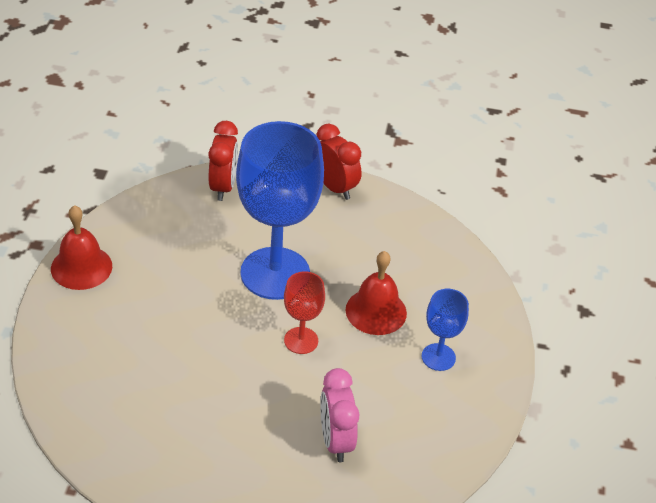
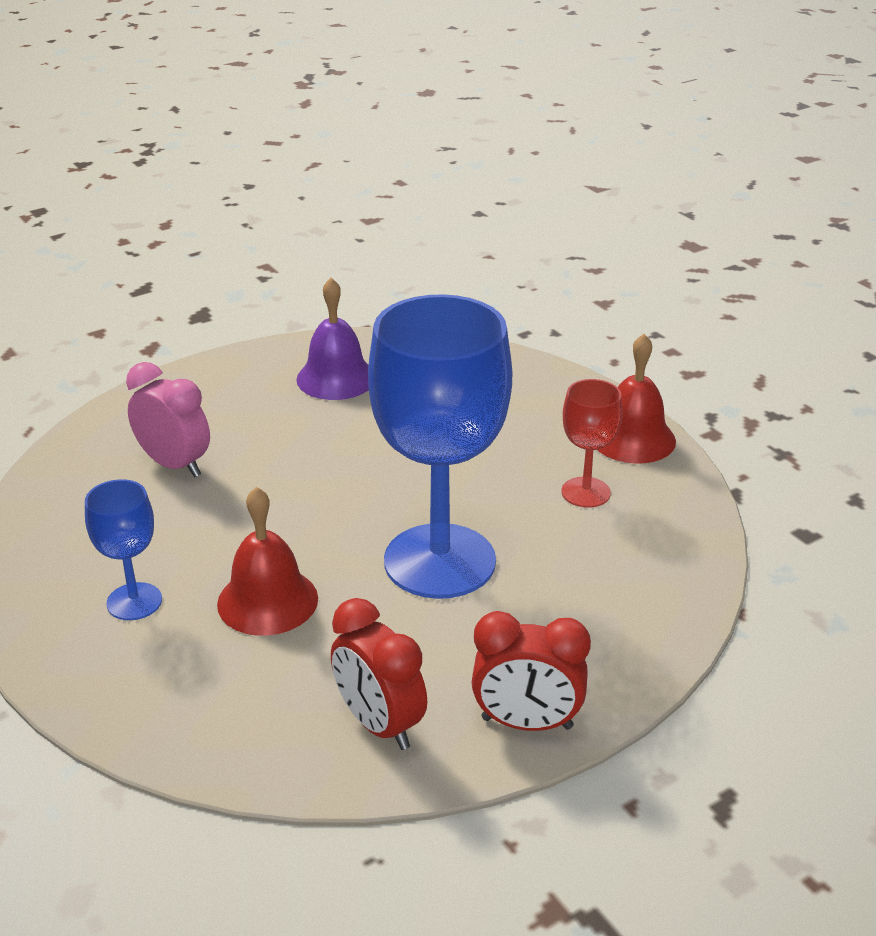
camera: 140 degrees right, 10 degrees down
red clock [208,121,238,201] -> red clock moved to [331,598,427,750]
red goblet [284,272,325,354] -> red goblet moved to [562,379,623,508]
none -> purple bell [296,278,369,400]

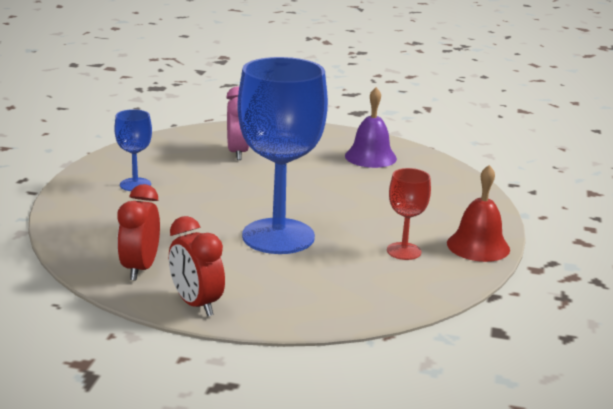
camera: 45 degrees right, 10 degrees down
red bell [217,487,318,636] -> none

